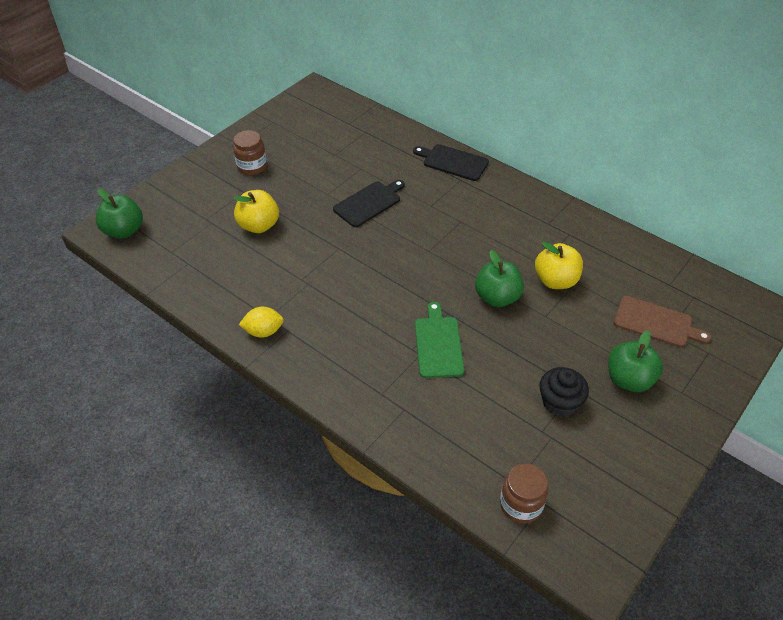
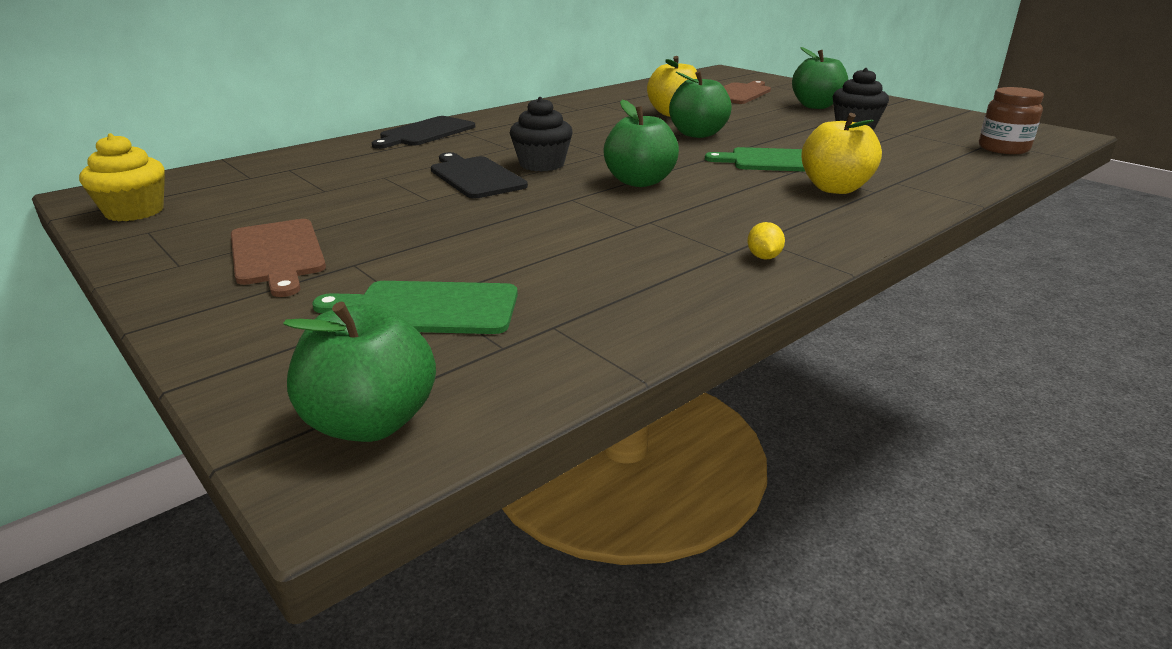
camera: 80 degrees left, 20 degrees down
brown jar [233,130,267,175] -> brown cutting board [231,219,326,297]
yellow apple [234,190,279,233] -> yellow apple moved to [801,113,882,194]
yellow lemon [239,307,284,338] -> yellow lemon [747,222,785,259], size x0.63
none -> yellow cupcake [79,133,165,221]
none -> green cutting board [312,281,518,334]
none -> black cupcake [510,97,573,172]
none -> green apple [603,100,679,187]

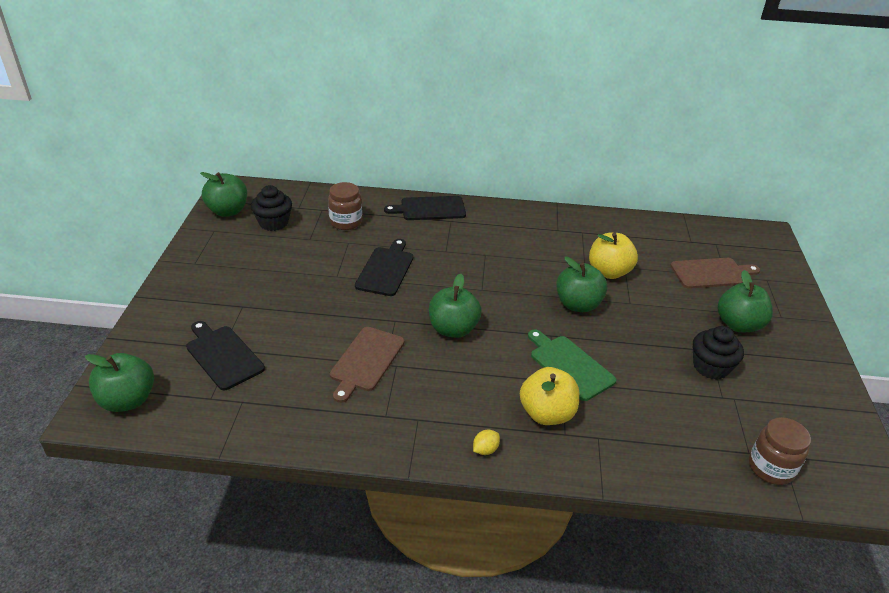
camera: 45 degrees right, 10 degrees up
yellow cupcake [79,133,165,221] -> green apple [200,172,247,217]
brown cutting board [231,219,326,297] -> brown cutting board moved to [330,327,404,403]
green cutting board [312,281,518,334] -> black cutting board [186,321,265,391]
black cupcake [510,97,573,172] -> black cupcake moved to [251,185,292,231]
yellow lemon [747,222,785,259] -> yellow lemon moved to [473,430,500,455]
none -> brown jar [328,182,362,230]

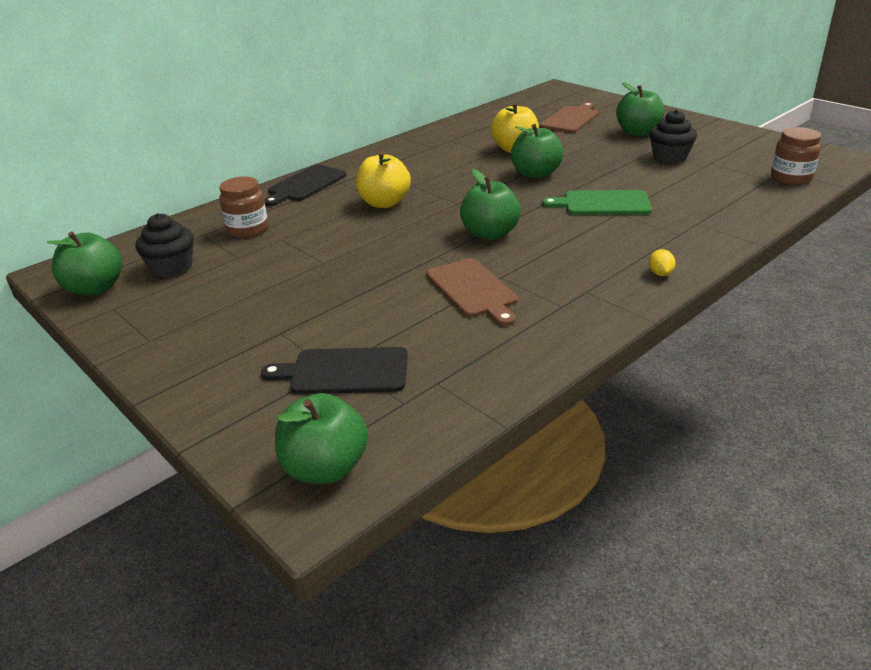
camera: 45 degrees left, 5 degrees down
black cutting board [355,239,413,296] -> none
yellow apple [520,367,579,425] -> yellow apple moved to [356,151,411,208]

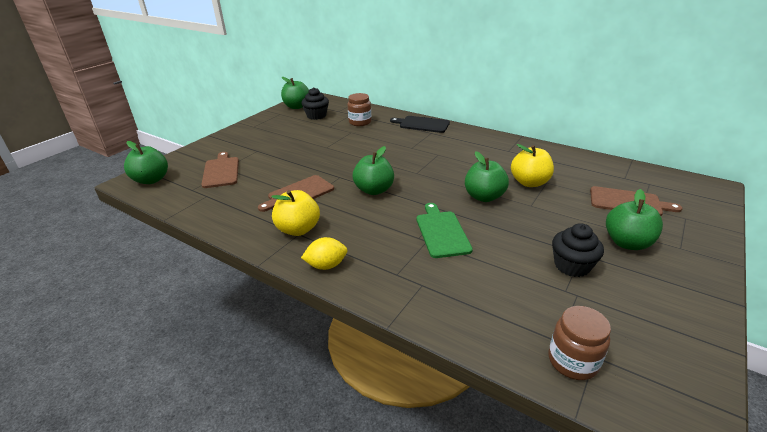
camera: 75 degrees right, 0 degrees up
black cutting board [261,347,408,394] -> brown cutting board [201,152,239,188]
yellow apple [356,151,411,208] -> yellow apple moved to [271,190,320,236]
yellow lemon [649,249,676,276] -> yellow lemon [301,237,348,270], size x1.60

